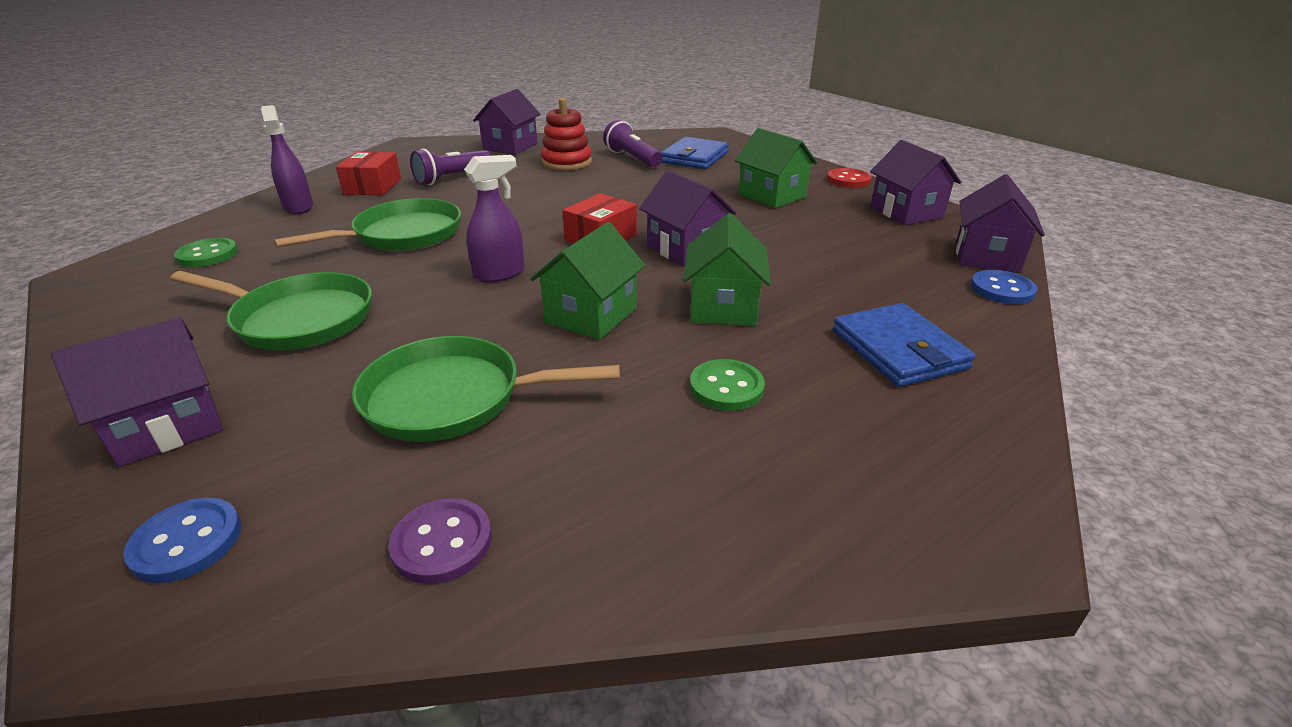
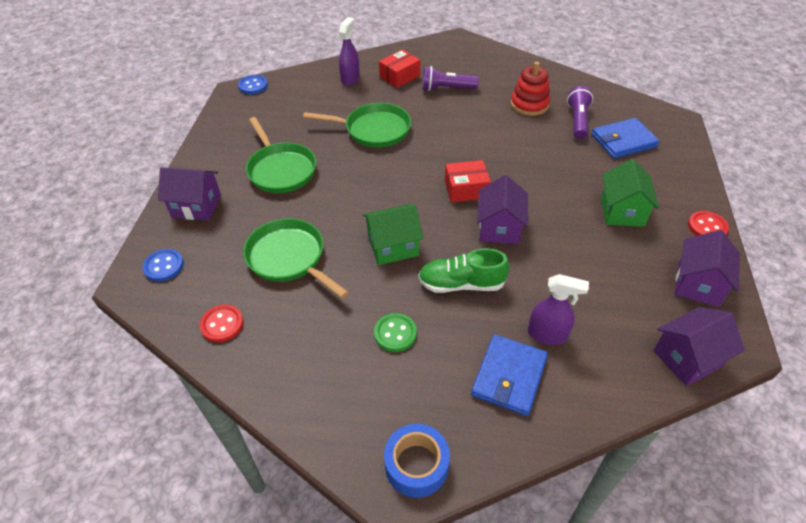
camera: 45 degrees right, 15 degrees up
green button [174,238,238,267] -> none
purple button [389,498,492,584] -> red button [200,305,244,342]
purple spray bottle [464,155,525,282] -> purple spray bottle moved to [528,274,589,345]
purple house [473,89,540,155] -> none
green house [683,213,771,326] -> green shoe [418,248,509,293]
blue button [971,270,1037,304] -> blue button moved to [238,75,268,94]
none -> blue tape [384,424,450,498]

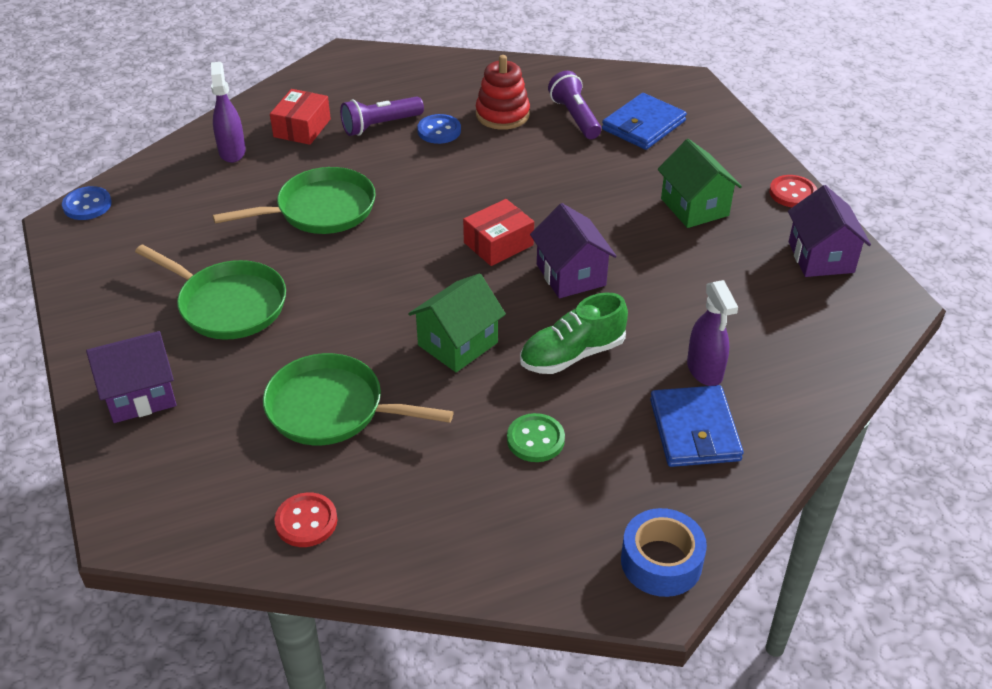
camera: 30 degrees left, 5 degrees down
blue button [142,249,184,282] -> blue button moved to [417,114,461,144]
purple spray bottle [528,274,589,345] -> purple spray bottle turned 90 degrees clockwise [687,280,738,386]
purple house [653,307,745,386] -> none

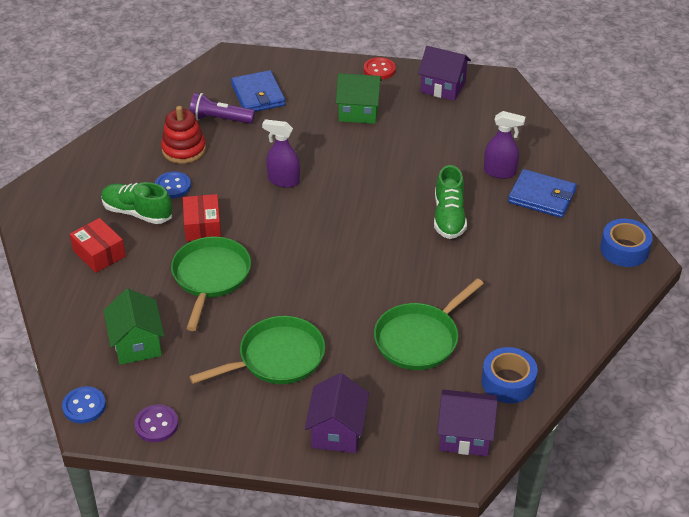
camera: 60 degrees left, 0 degrees up
purple spray bottle [211,62,246,163] -> purple spray bottle moved to [262,119,300,188]
red button [274,492,338,547] -> blue tape [482,347,538,403]
purple flashlight [340,96,424,136] -> green shoe [101,182,172,224]
green house [408,273,506,372] -> green house moved to [103,288,164,365]
red box [463,199,534,266] -> red box moved to [183,194,221,241]
green button [507,413,565,462] -> none
purple house [530,203,617,298] -> purple house moved to [437,389,498,456]
none -> purple button [134,404,178,442]

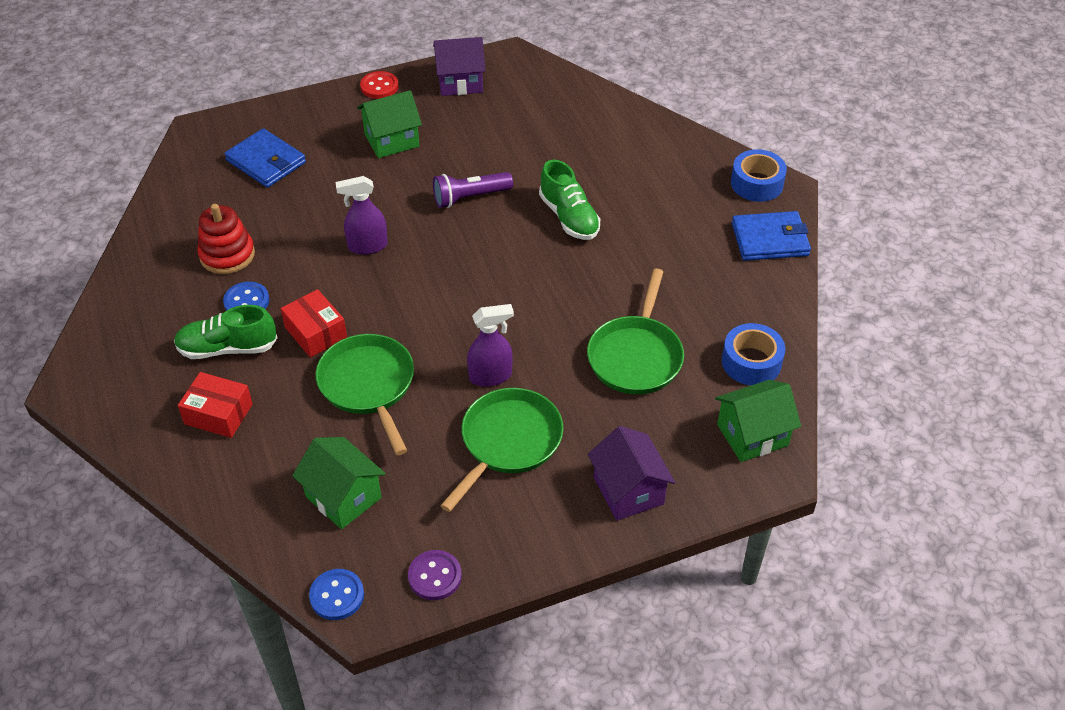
camera: 30 degrees left, 5 degrees up
purple flashlight [190,93,255,124] -> purple flashlight moved to [433,172,513,208]
purple house [437,389,498,456] -> green house [715,380,801,462]
purple spray bottle [484,111,525,179] -> purple spray bottle moved to [467,304,514,387]
blue wallet [508,169,577,218] -> blue wallet moved to [732,211,811,261]

